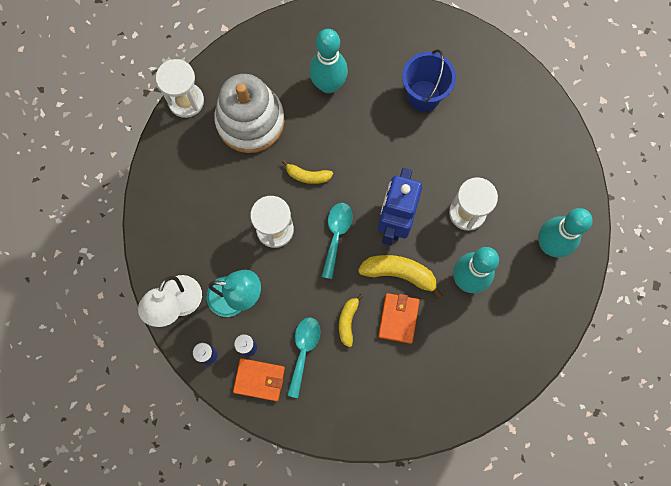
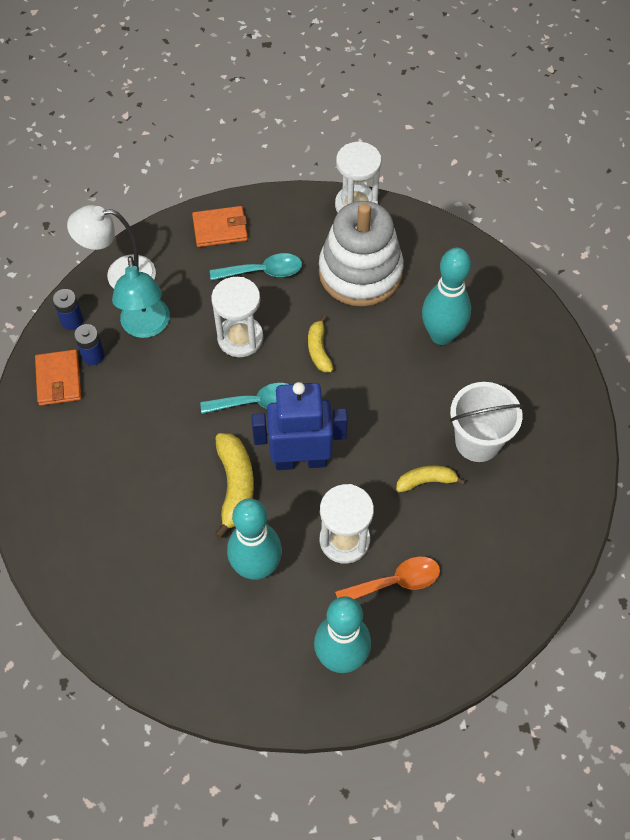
camera: 70 degrees right, 15 degrees down
turquoise spoon [287,318,320,398] -> turquoise spoon moved to [210,253,302,280]
yellow banana [339,294,363,347] -> yellow banana moved to [396,466,465,492]
orange wallet [378,293,420,344] -> orange wallet moved to [192,206,248,247]
blue bucket [402,50,456,112] -> white bucket [450,382,524,462]
none -> orange spoon [335,556,440,599]

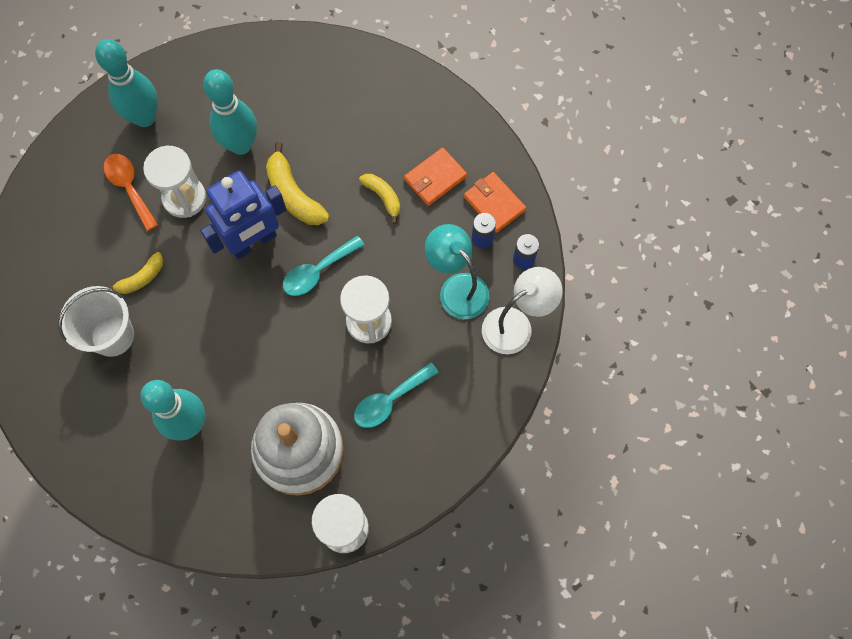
camera: 150 degrees right, 10 degrees up
orange wallet [192,206,248,247] -> orange wallet moved to [404,147,467,206]
yellow banana [308,315,333,372] -> yellow banana moved to [359,174,400,224]
orange spoon [335,556,440,599] -> orange spoon turned 105 degrees clockwise [104,154,158,231]

